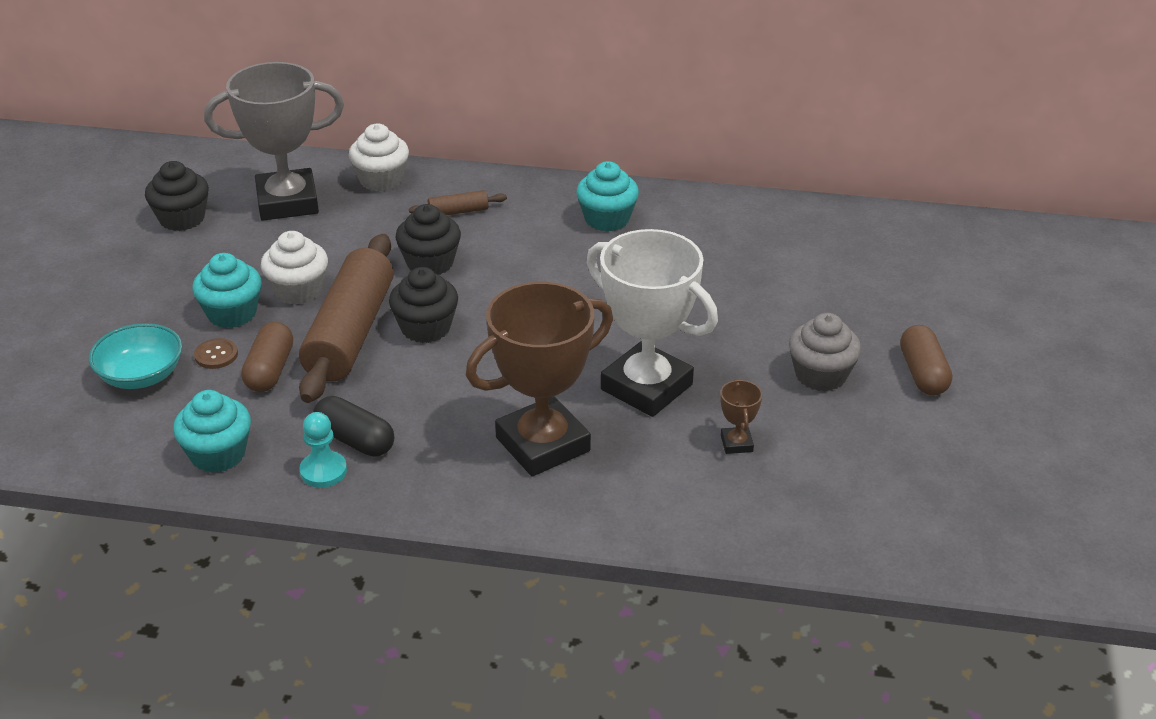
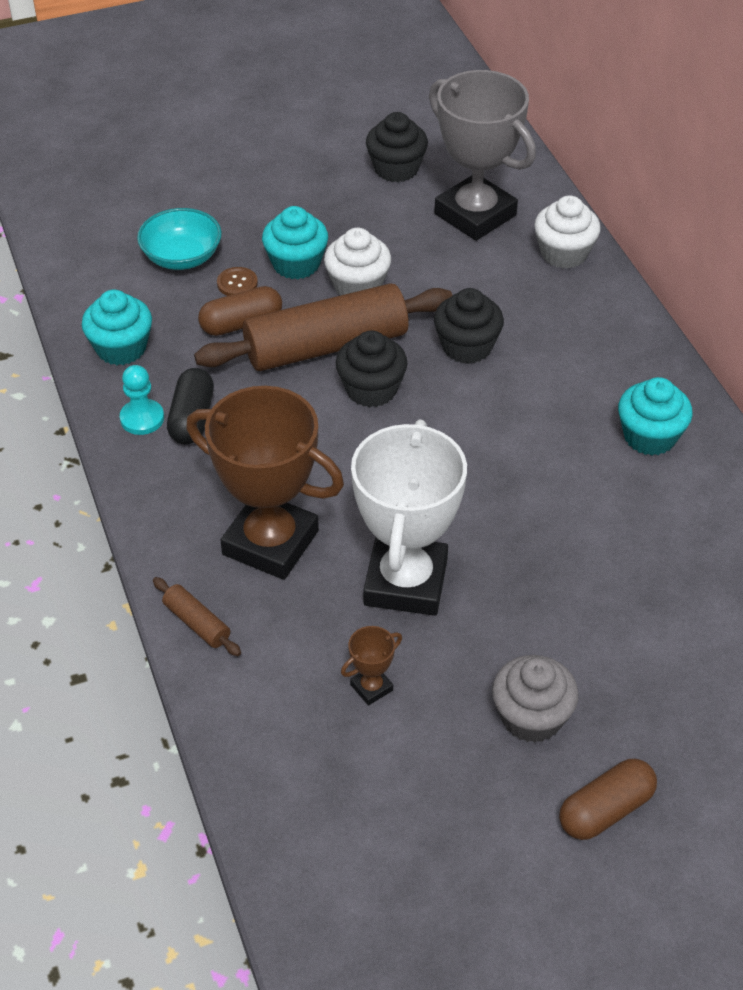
camera: 60 degrees right, 10 degrees up
brown rolling pin [409,190,507,215] -> brown rolling pin moved to [153,577,241,656]

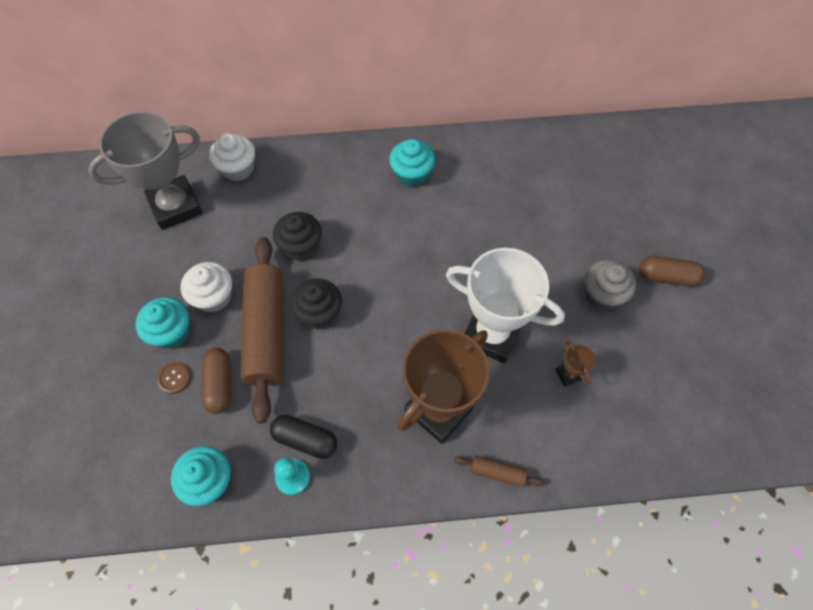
camera: 75 degrees left, 15 degrees up
turquoise bowl [137,208,222,270] -> none
brown rolling pin [153,577,241,656] -> brown rolling pin turned 45 degrees clockwise [454,456,544,487]
black cupcake [366,112,428,182] -> none
brown capsule [559,759,657,840] -> brown capsule turned 60 degrees counterclockwise [639,256,705,286]

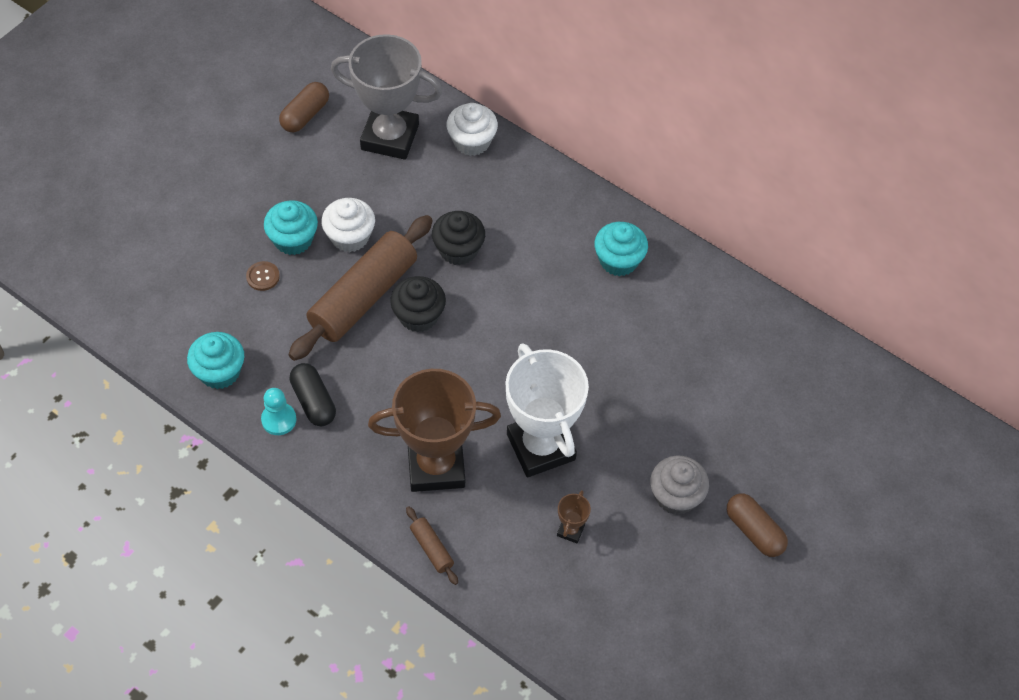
camera: 40 degrees right, 5 degrees down
brown capsule [201,348,231,414] -> brown capsule moved to [279,82,329,133]

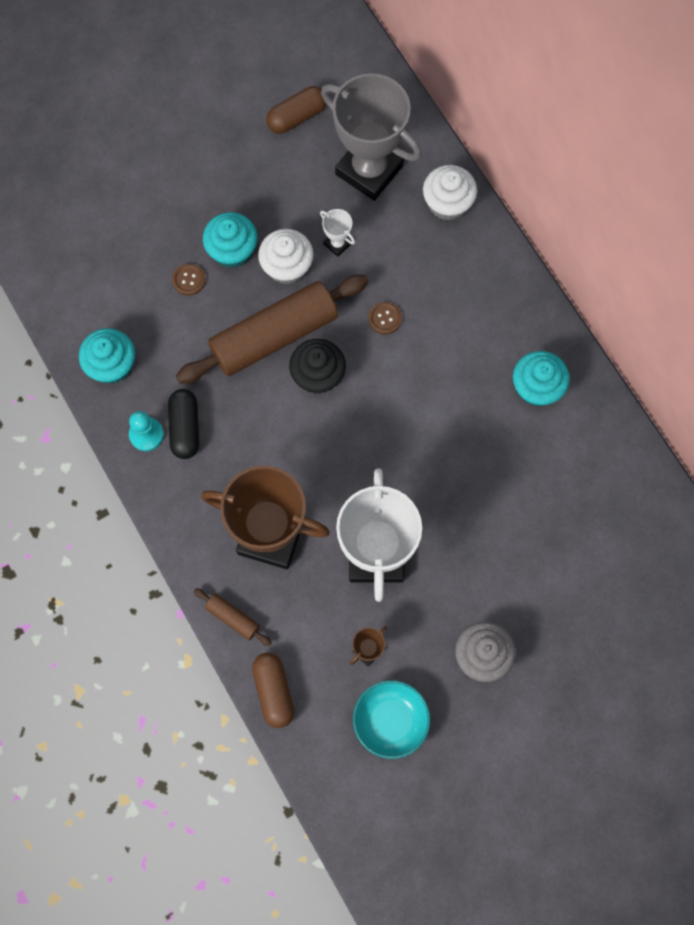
camera: 25 degrees right, 15 degrees up
brown rolling pin [406,506,458,585] -> brown rolling pin turned 45 degrees counterclockwise [194,588,272,646]
black cupcake [432,211,485,266] -> brown button [368,302,402,334]
brown capsule [727,493,788,557] -> brown capsule moved to [252,652,294,728]
none -> white trophy [320,209,355,257]
none -> turquoise bowl [353,680,430,759]

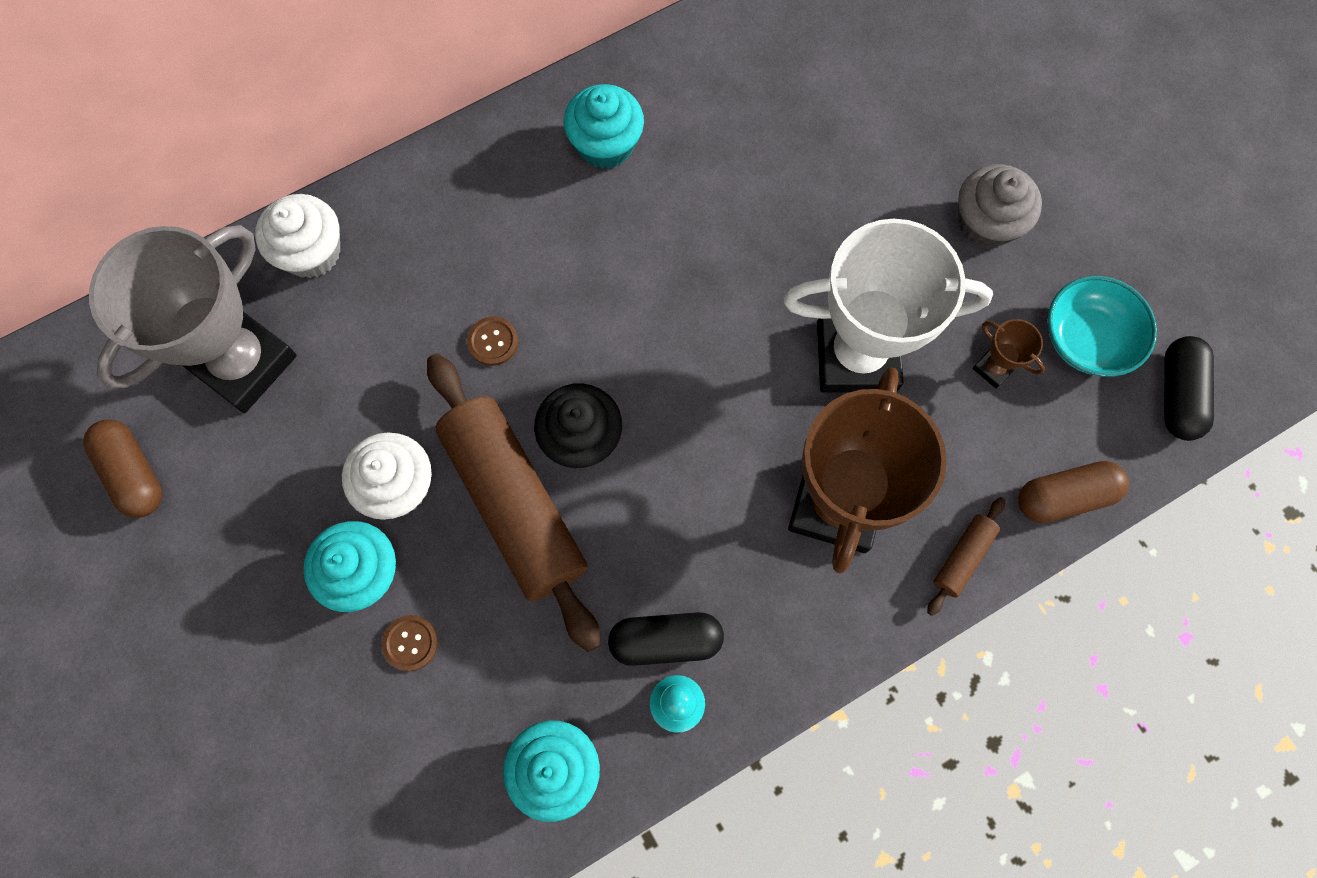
camera: 90 degrees left, 0 degrees up
white trophy [320,209,355,257] -> none
none -> black capsule [1164,336,1214,441]

